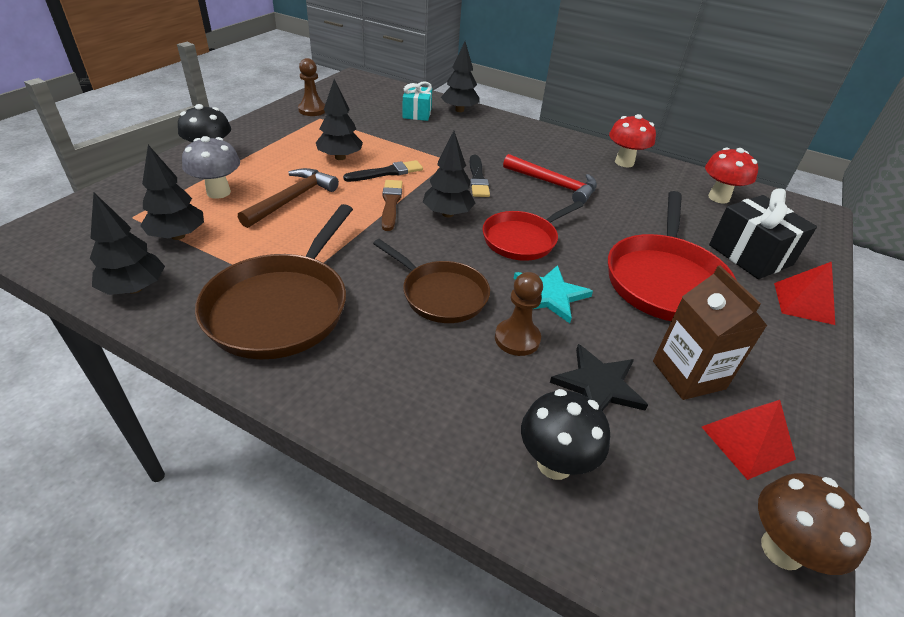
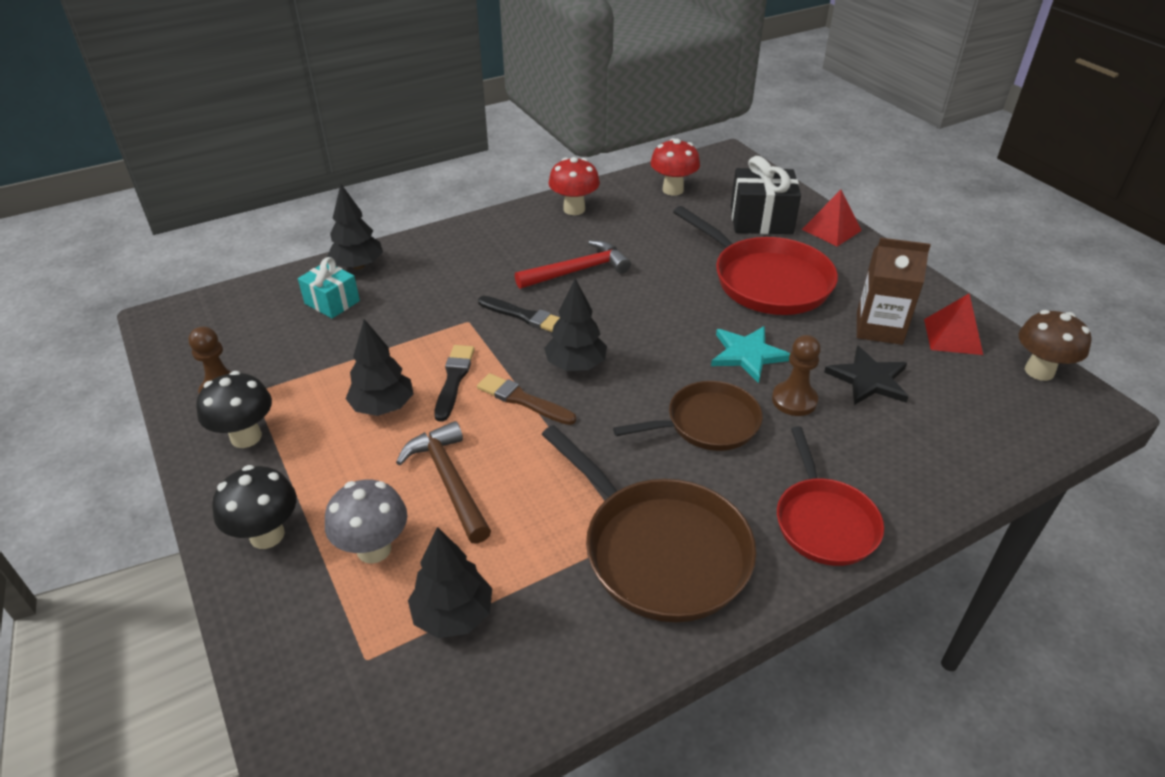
camera: 55 degrees left, 0 degrees up
black tree [90,193,165,295] -> none
red pan [483,201,584,261] -> red pan moved to [777,426,884,566]
black mushroom [521,389,610,480] -> black mushroom moved to [196,371,272,448]

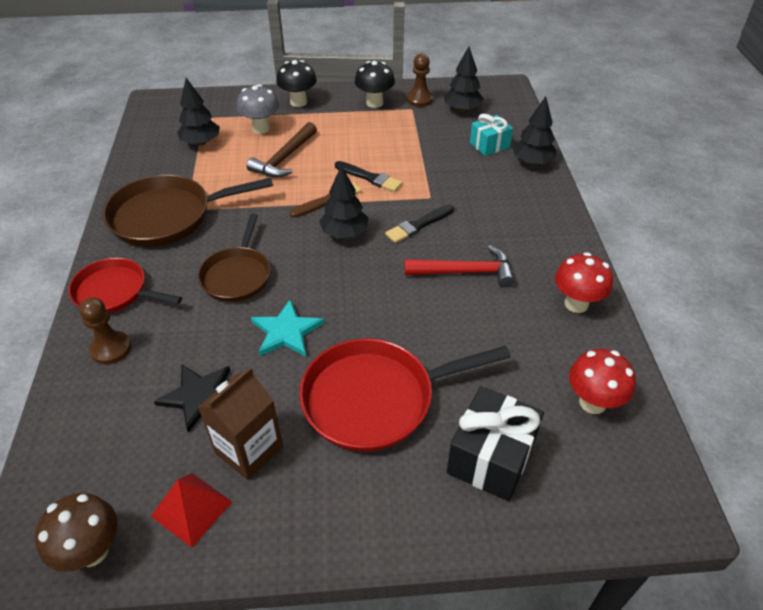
camera: 115 degrees right, 5 degrees up
black tree [346,319,414,416] -> black tree moved to [444,46,484,112]
brown hammer [396,421,491,544] -> brown hammer turned 120 degrees clockwise [247,122,317,177]
red hammer [515,240,631,289] -> red hammer turned 90 degrees counterclockwise [405,245,515,288]
brown pawn [772,335,821,416] -> brown pawn moved to [79,297,131,364]
red pyramid [802,190,862,246] -> none

